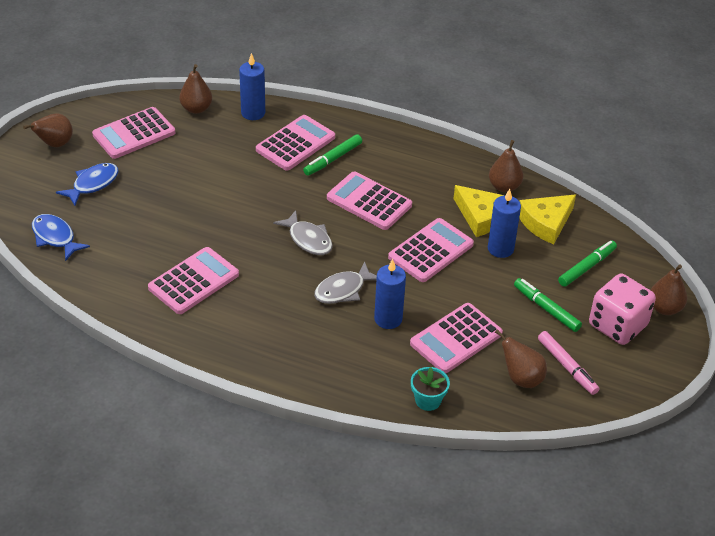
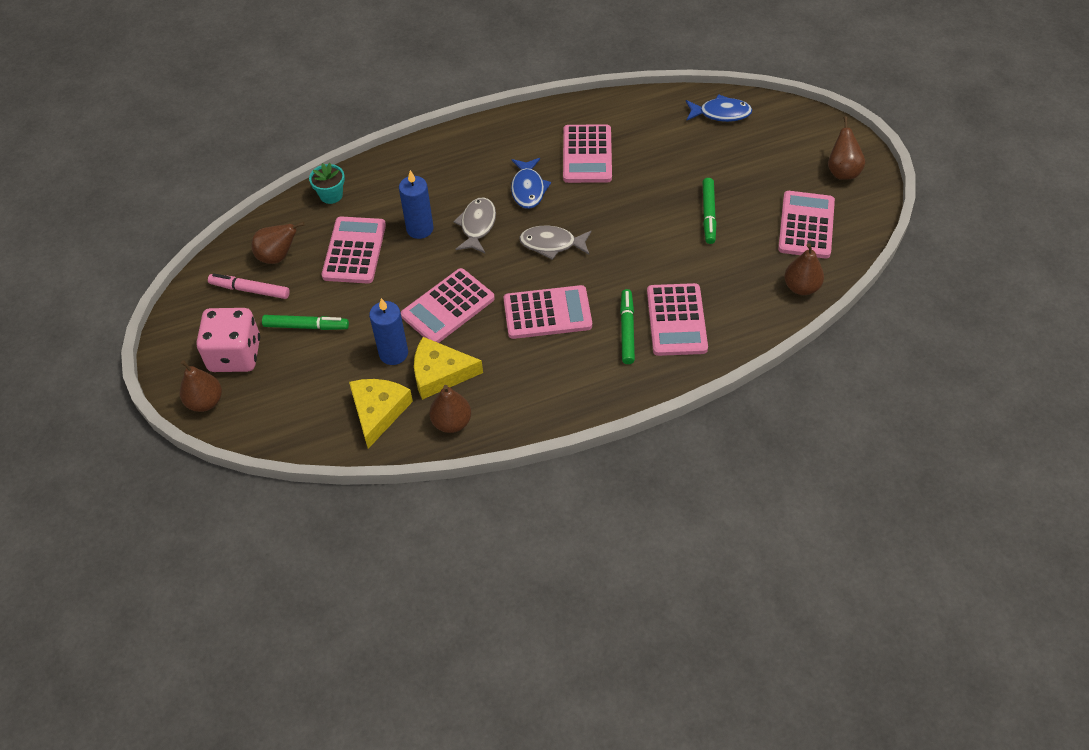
camera: 140 degrees right, 10 degrees up
blue fish [56,163,119,206] -> blue fish moved to [511,158,551,209]
blue candle [239,53,265,120] -> none
pink calculator [388,218,474,282] -> pink calculator turned 45 degrees clockwise [401,268,495,343]
green marker [558,240,617,287] -> green marker moved to [703,178,717,244]

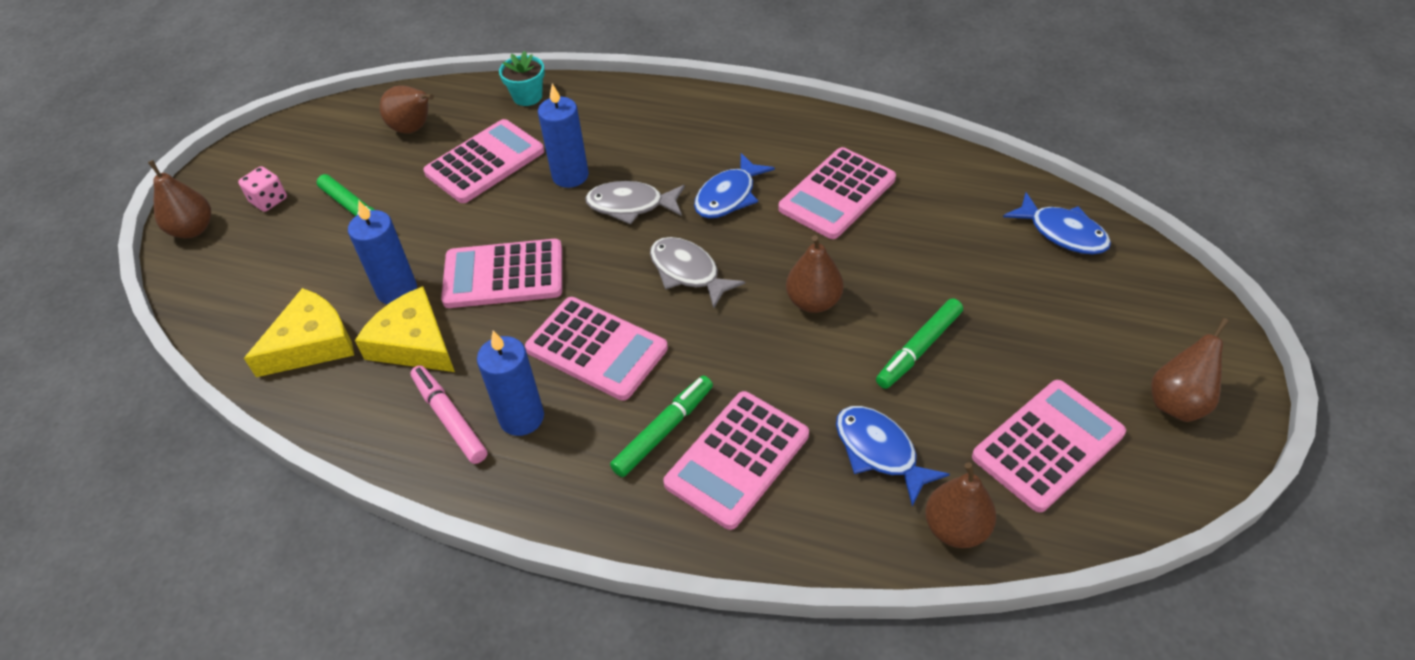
camera: 40 degrees right, 5 degrees down
pink dice [196,308,260,372] -> pink dice [238,166,287,212], size x0.49
pink marker [208,273,290,299] -> pink marker moved to [410,365,487,464]
brown pear [429,385,471,433] -> brown pear moved to [786,235,844,313]
grey fish [453,197,496,253] -> grey fish turned 135 degrees counterclockwise [585,181,685,224]
none -> blue candle [477,331,544,436]
none -> blue fish [836,406,950,506]

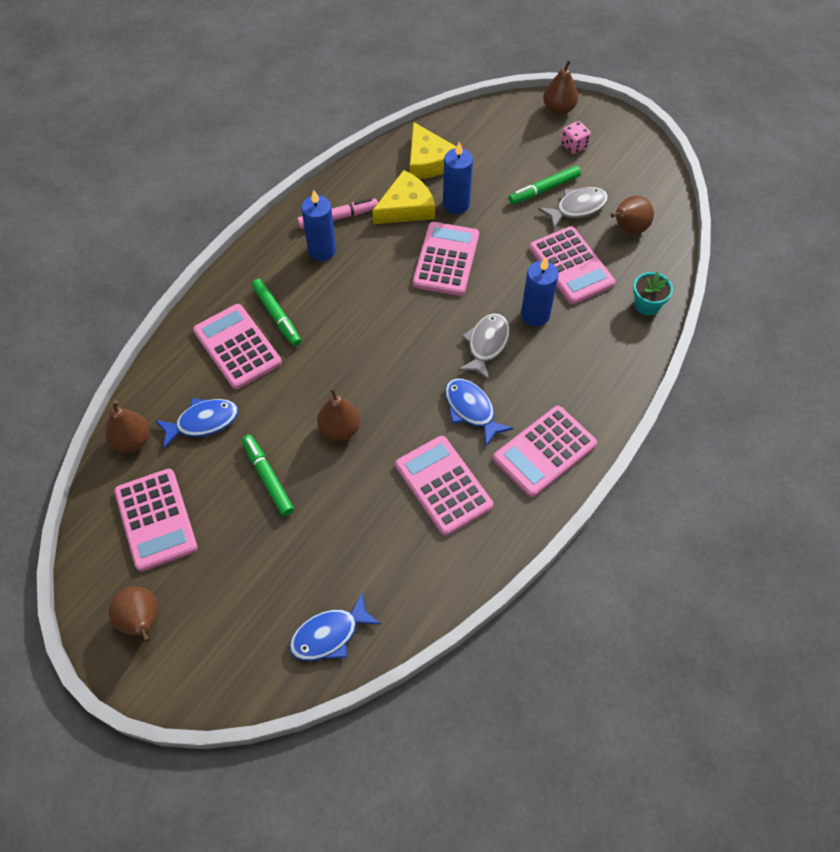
camera: 105 degrees right, 10 degrees up
pink calculator [525,297,668,401] -> pink calculator moved to [493,406,597,497]
grey fish [650,237,745,308] -> grey fish moved to [538,187,608,229]

